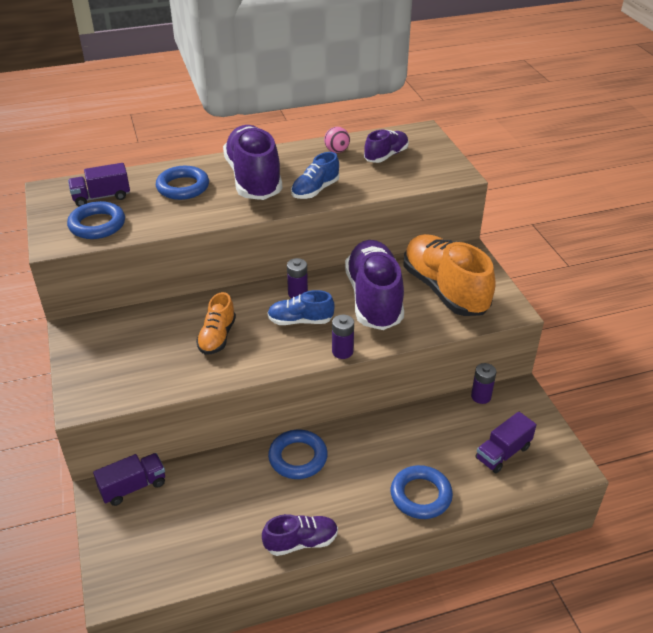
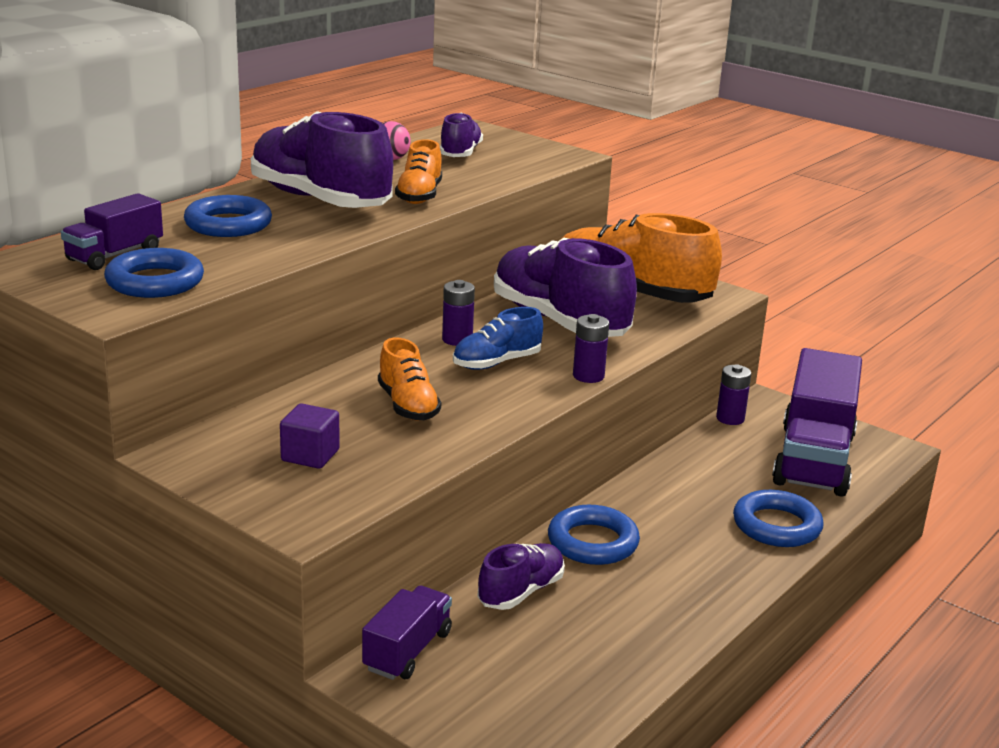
camera: 35 degrees left, 15 degrees down
purple shoe [262,514,338,556] -> purple shoe moved to [477,543,565,610]
blue shoe [291,152,339,199] -> orange shoe [395,139,442,204]
purple truck [476,412,537,473] -> purple truck [772,348,862,497], size x1.91
none -> purple cube [280,403,340,469]

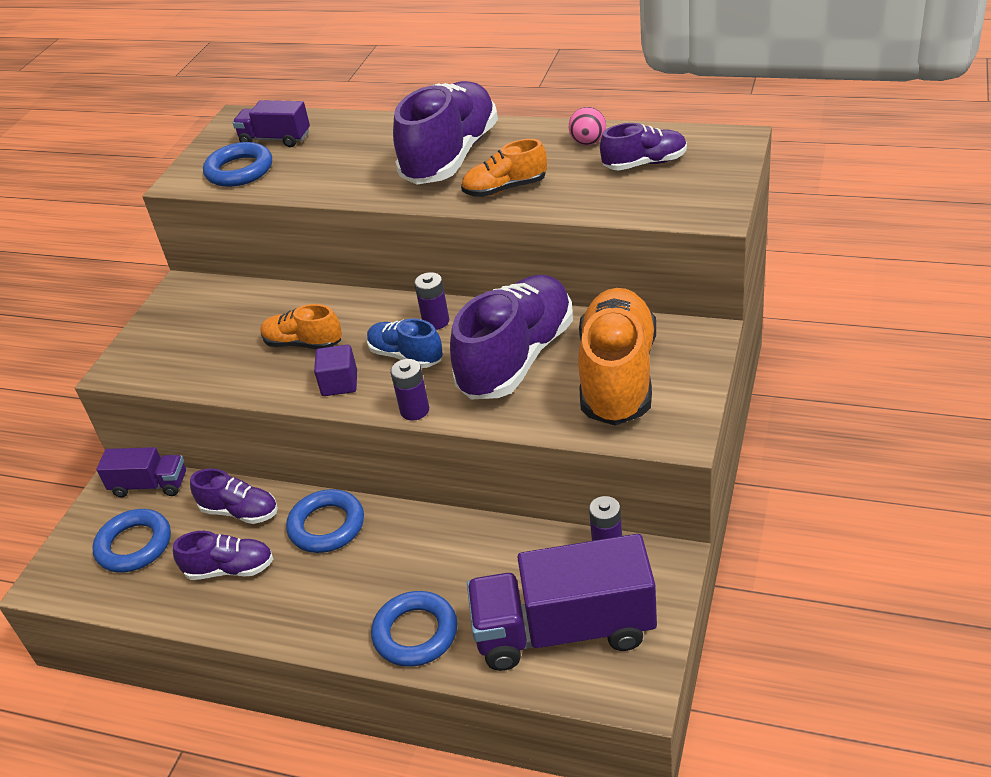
camera: 75 degrees right, 15 degrees up
blue ring [184,195,272,237] -> blue ring moved to [92,509,171,573]
purple cube [280,403,340,469] -> purple cube moved to [314,345,357,396]
orange shoe [378,337,441,421] -> orange shoe turned 60 degrees clockwise [260,304,342,349]
none -> purple shoe [173,531,273,580]

